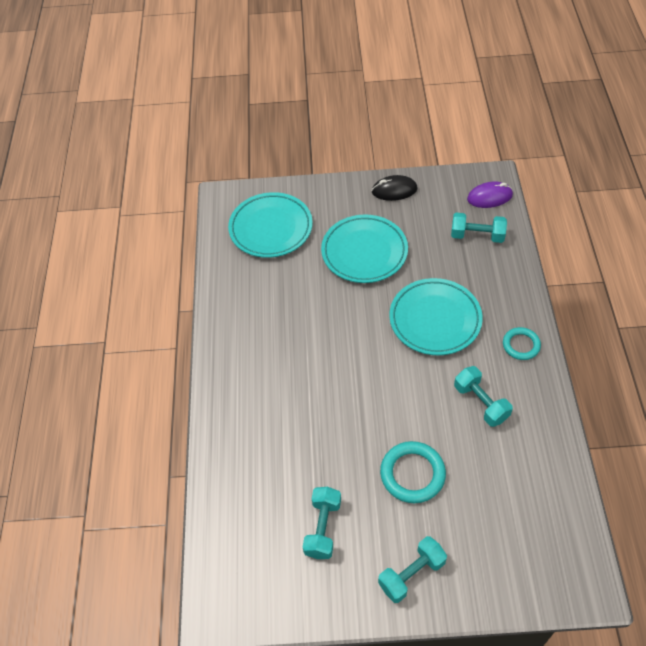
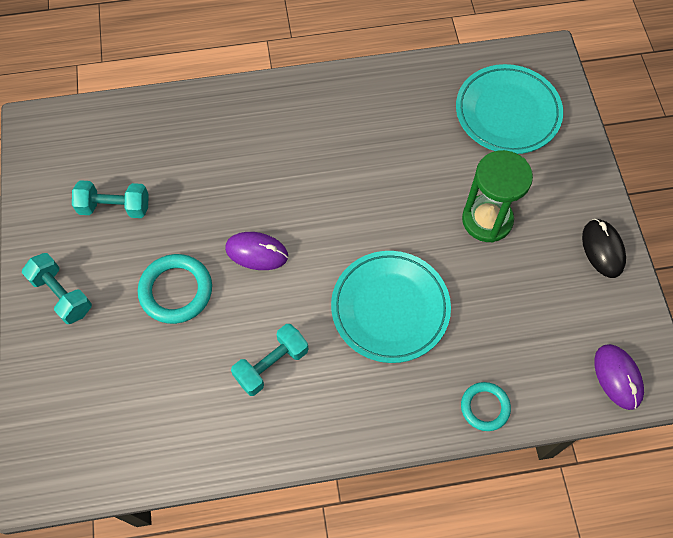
camera: 80 degrees right, 10 degrees up
turquoise plate [321,215,408,283] -> green hourglass [462,150,533,243]
turquoise dumbbell [451,212,507,243] -> none
turquoise ring [503,327,541,360] -> turquoise ring moved to [461,382,511,431]
none -> purple mouse [225,232,288,270]

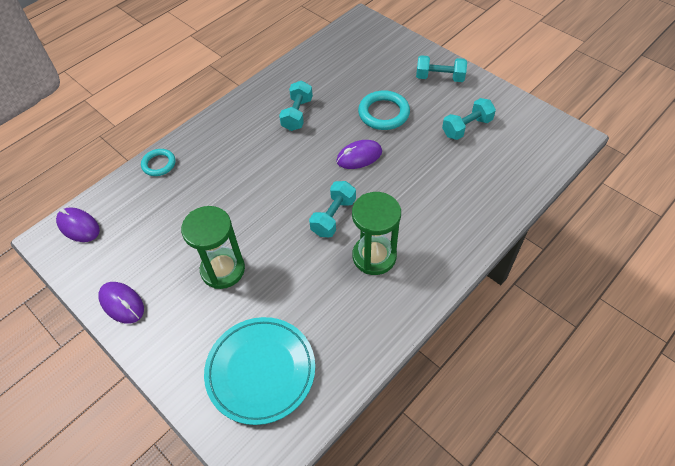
camera: 145 degrees right, 10 degrees down
turquoise plate [331,251,451,363] -> none
black mouse [582,219,626,278] -> purple mouse [98,282,144,323]
none -> turquoise dumbbell [309,181,356,237]
none -> green hourglass [352,192,401,275]

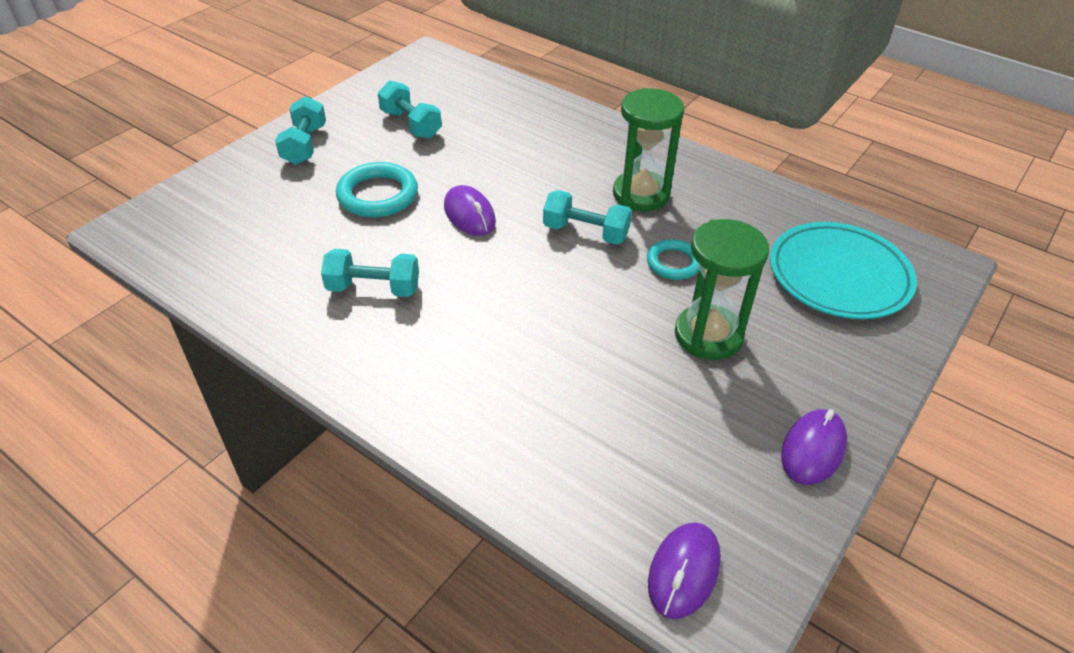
camera: 100 degrees left, 10 degrees down
turquoise ring [141,149,175,176] -> turquoise ring moved to [647,239,699,280]

